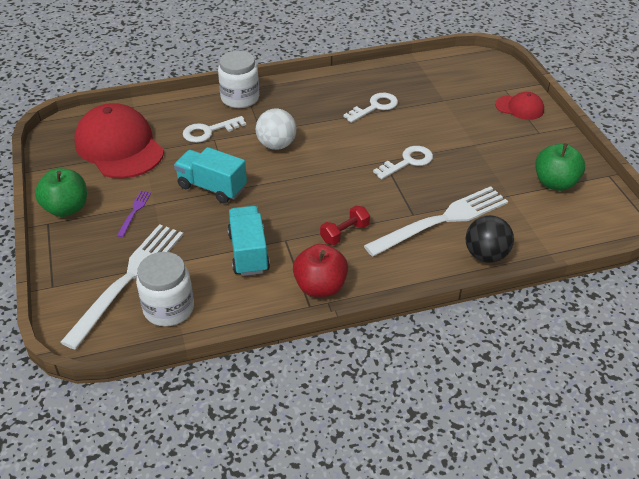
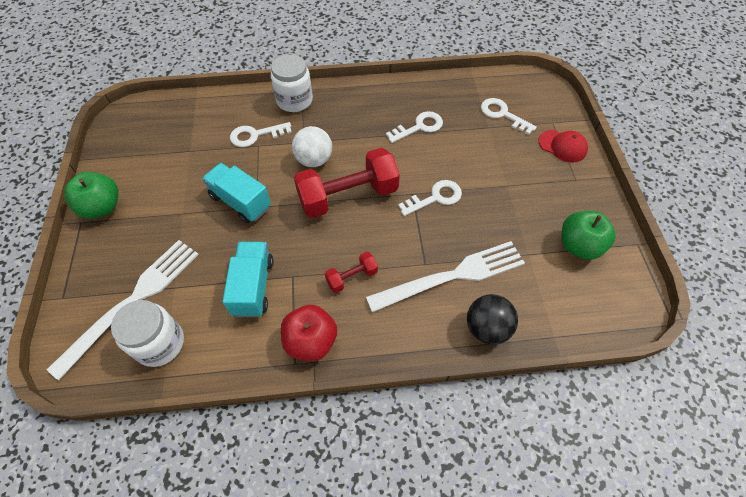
camera: 10 degrees right, 15 degrees up
red cap [74,103,164,179] -> none
purple fork [117,191,151,237] -> none
none -> red dumbbell [294,148,400,218]
none -> white key [481,98,537,135]

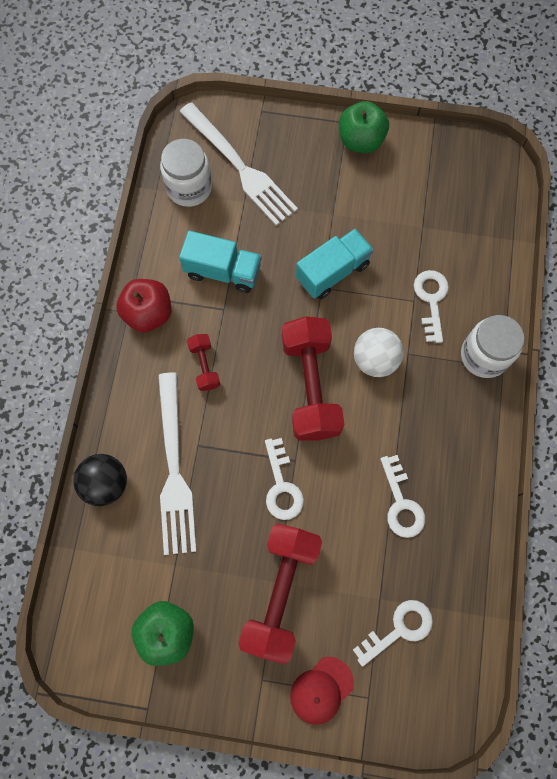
camera: 105 degrees right, 15 degrees up
none -> red dumbbell [238,523,322,664]

